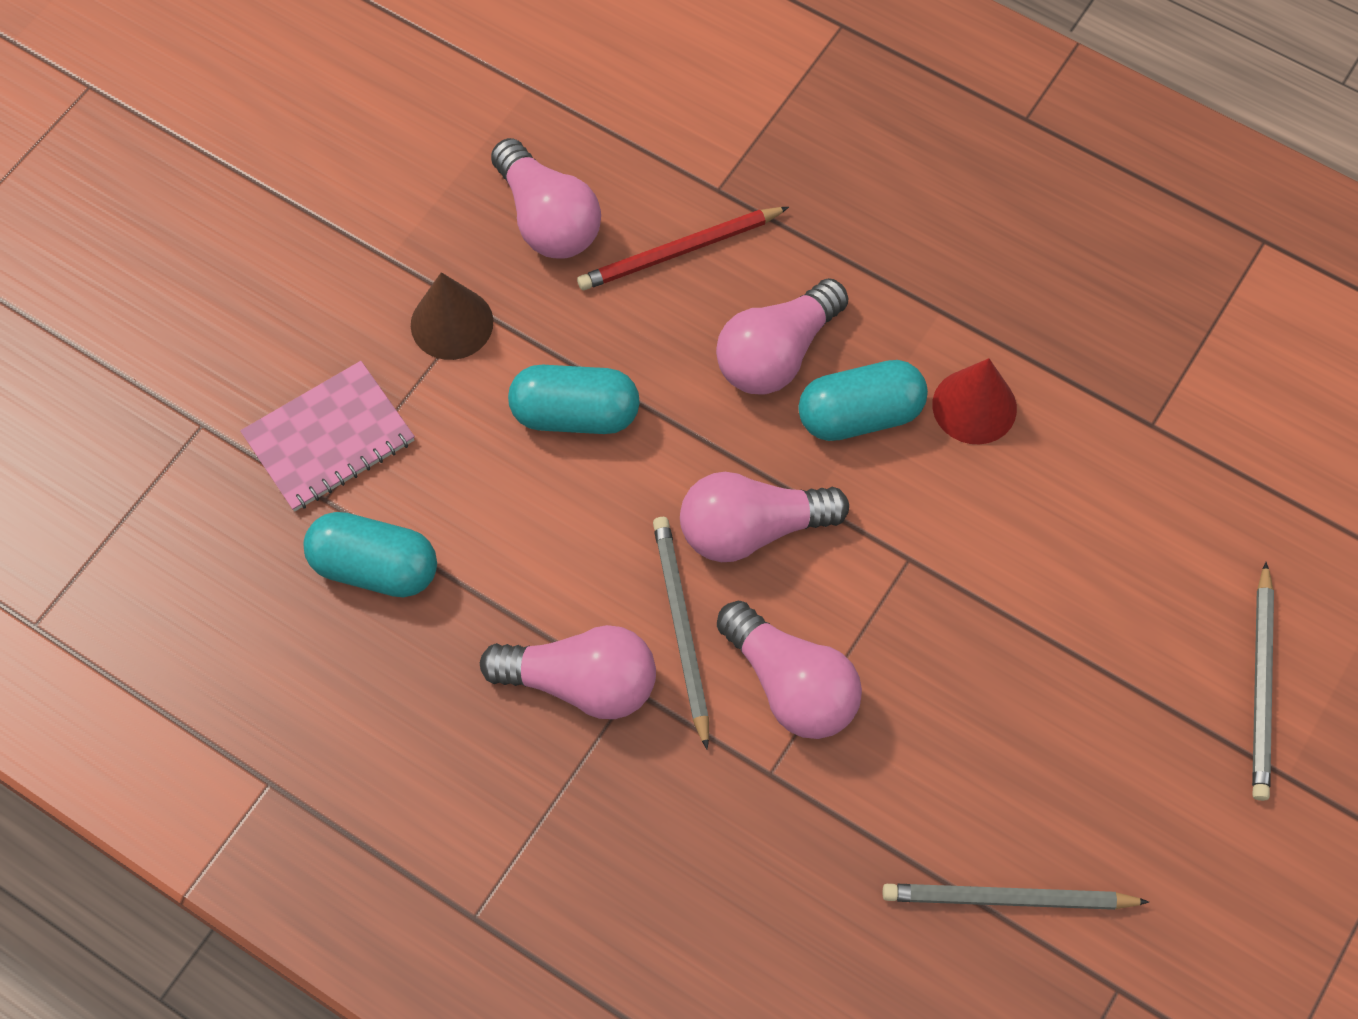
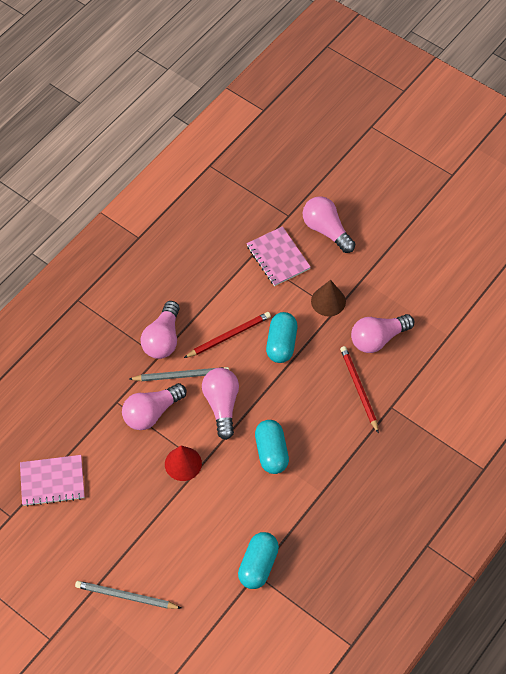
camera: 95 degrees right, 5 degrees down
turquoise capsule [304,512,437,597] -> turquoise capsule moved to [238,532,279,589]
pink light bulb [716,278,848,395] -> pink light bulb moved to [303,196,355,253]
grey pencil [883,884,1149,910] -> pink notebook [20,455,85,506]
red cone [932,358,1017,444] -> red cone moved to [165,445,202,481]
none -> red pencil [184,312,271,358]

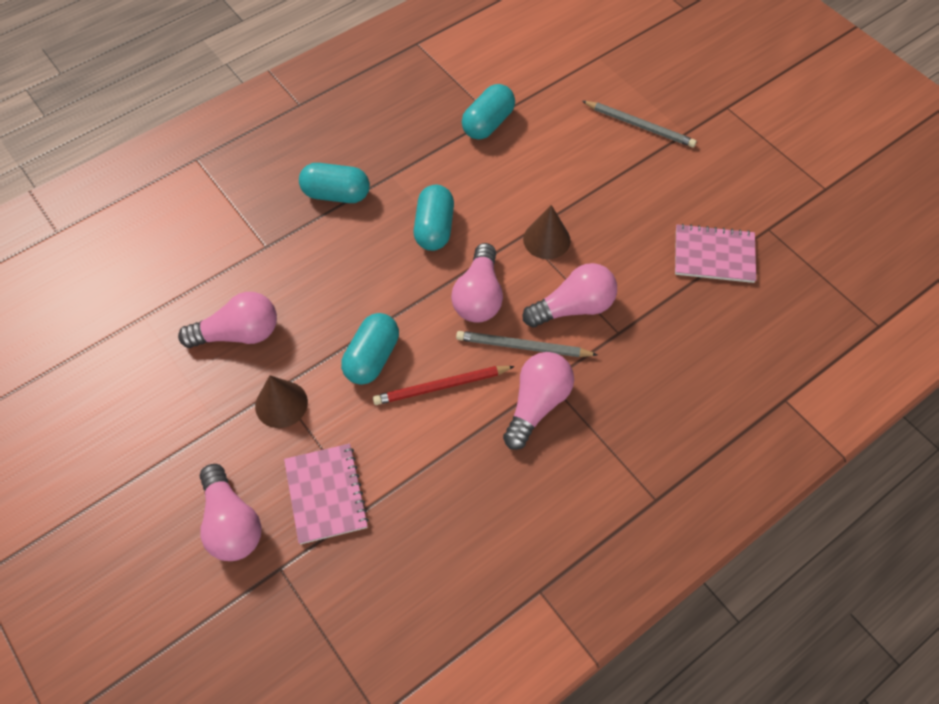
camera: 165 degrees left, 0 degrees up
red cone [165,445,202,481] -> brown cone [523,205,571,259]
red pencil [340,346,379,434] -> none
none -> turquoise capsule [299,163,370,203]

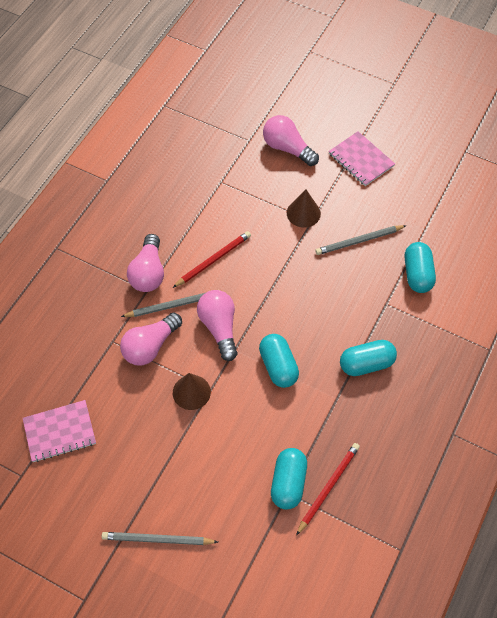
camera: 155 degrees right, 0 degrees up
pink light bulb [178,292,277,348] -> grey pencil [315,225,407,255]
pink notebook [284,443,369,544] -> pink notebook moved to [329,131,395,186]
turquoise capsule [341,313,399,385] -> turquoise capsule moved to [405,242,436,293]
none -> red pencil [296,443,360,535]

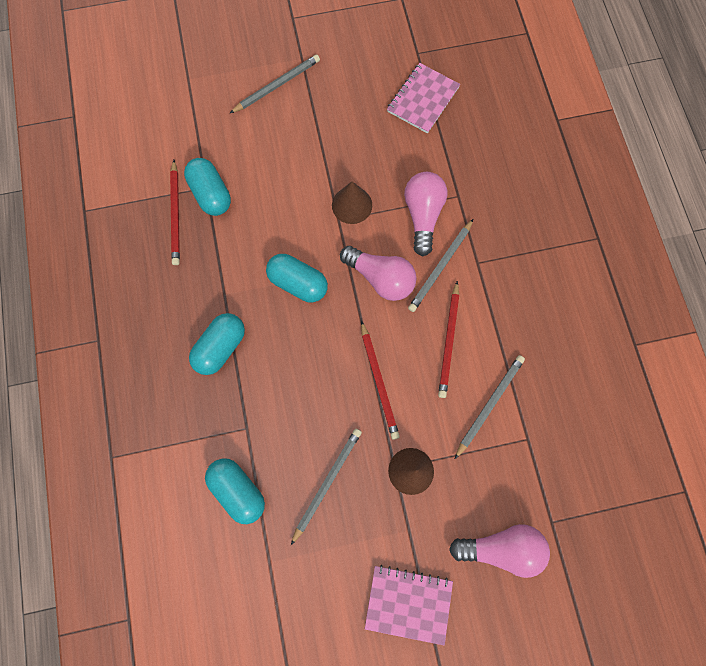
camera: 140 degrees right, 15 degrees up
pink light bulb [127,234,164,292] -> none
none -> red pencil [361,321,400,440]
none -> grey pencil [455,355,525,459]

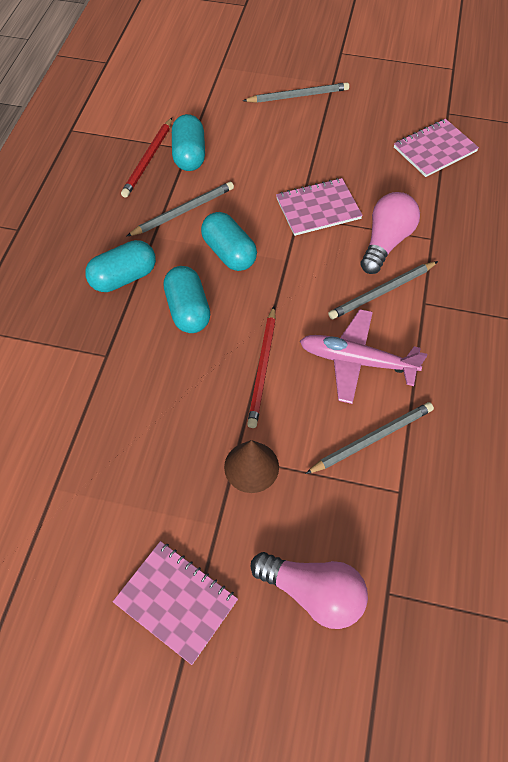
camera: 25 degrees right, 15 degrees down
turquoise capsule [205,458,265,524] -> turquoise capsule moved to [163,266,210,333]
grey pencil [291,428,362,545] -> grey pencil moved to [126,182,234,237]
brown cone [332,181,372,224] -> pink notebook [276,178,363,236]
pink light bulb [340,246,417,301] -> none
red pencil [438,281,459,398] -> pink plane [300,309,427,404]

